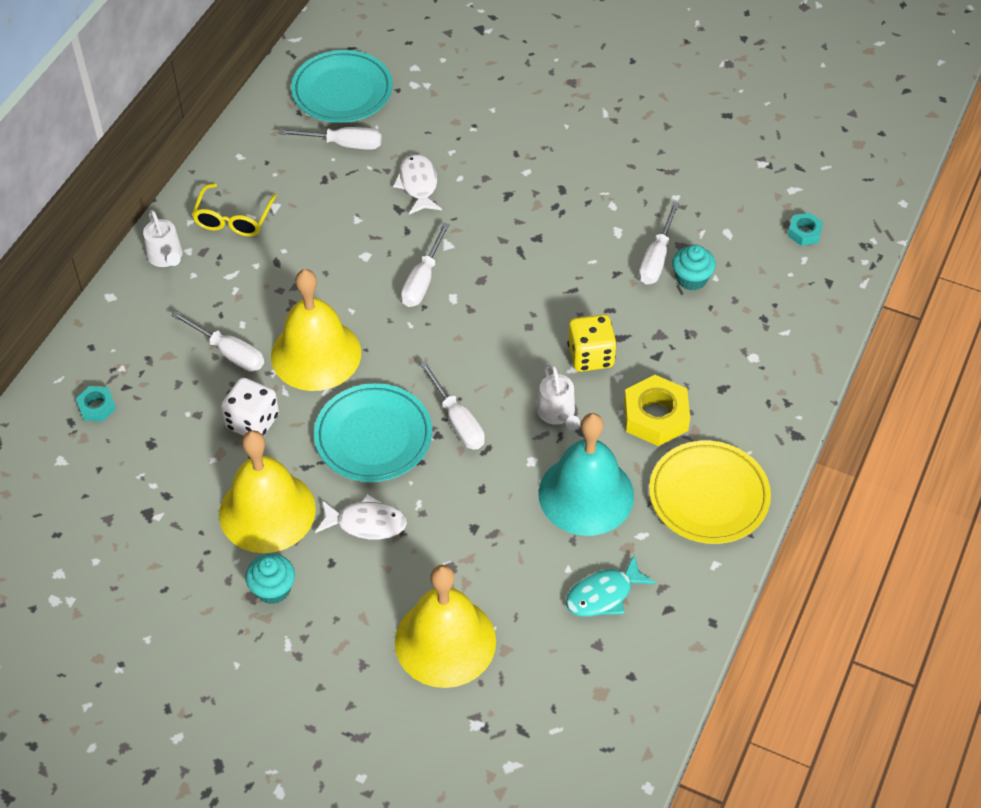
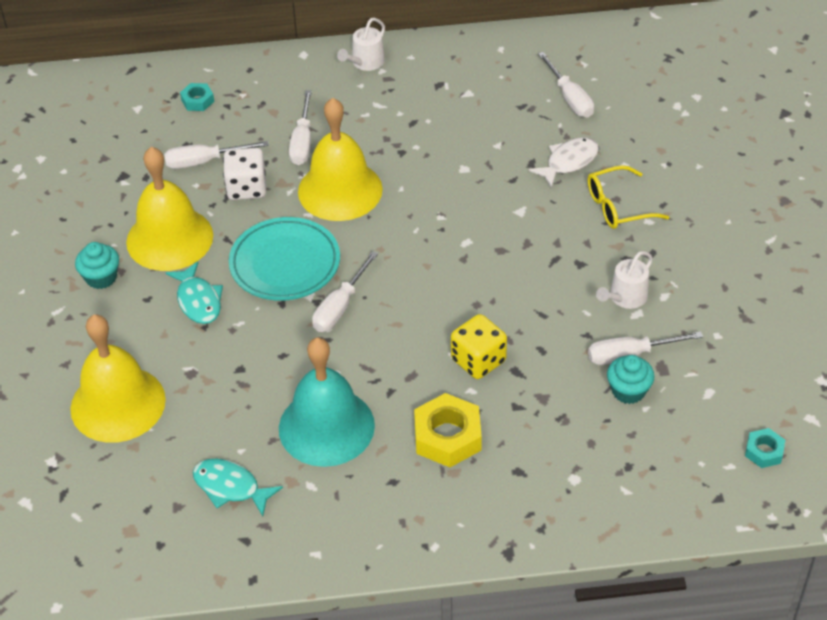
camera: 60 degrees right, 5 degrees down
yellow glasses [192,183,277,237] -> yellow glasses moved to [588,165,669,229]
turquoise plate [291,50,393,123] -> none
white fish [315,494,407,540] -> turquoise fish [166,261,223,324]
white screwdriver [401,223,450,307] -> white screwdriver moved to [164,141,269,169]
white watering can [536,363,580,430] -> white watering can moved to [596,251,653,309]
yellow plate [649,441,771,544] -> none

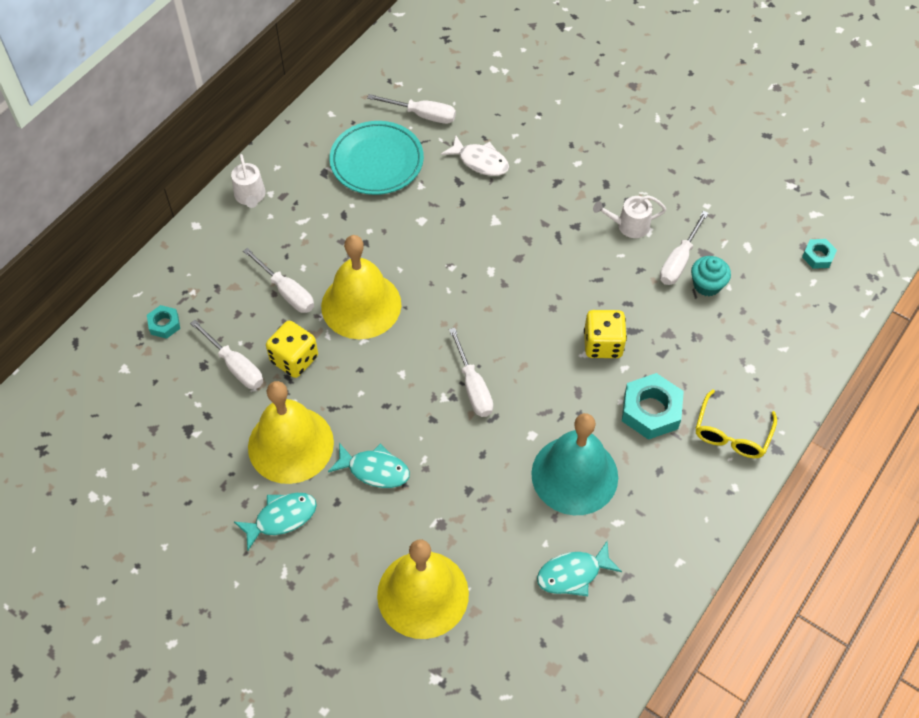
camera: 50 degrees left, 10 degrees up
turquoise cupcake [75,242,119,289] -> turquoise fish [234,493,317,551]
white screwdriver [164,141,269,169] -> white screwdriver turned 75 degrees counterclockwise [190,320,263,389]
white dice [223,148,266,200] -> yellow dice [266,321,318,378]
turquoise plate [229,217,340,301] -> turquoise plate moved to [330,121,424,195]
yellow nut [414,393,482,467] -> turquoise nut [622,373,684,440]
white fish [528,137,599,188] -> white fish turned 120 degrees clockwise [441,135,509,176]
yellow glasses [588,165,669,229] -> yellow glasses moved to [696,389,777,458]
white watering can [596,251,653,309] -> white watering can turned 90 degrees clockwise [593,195,666,238]

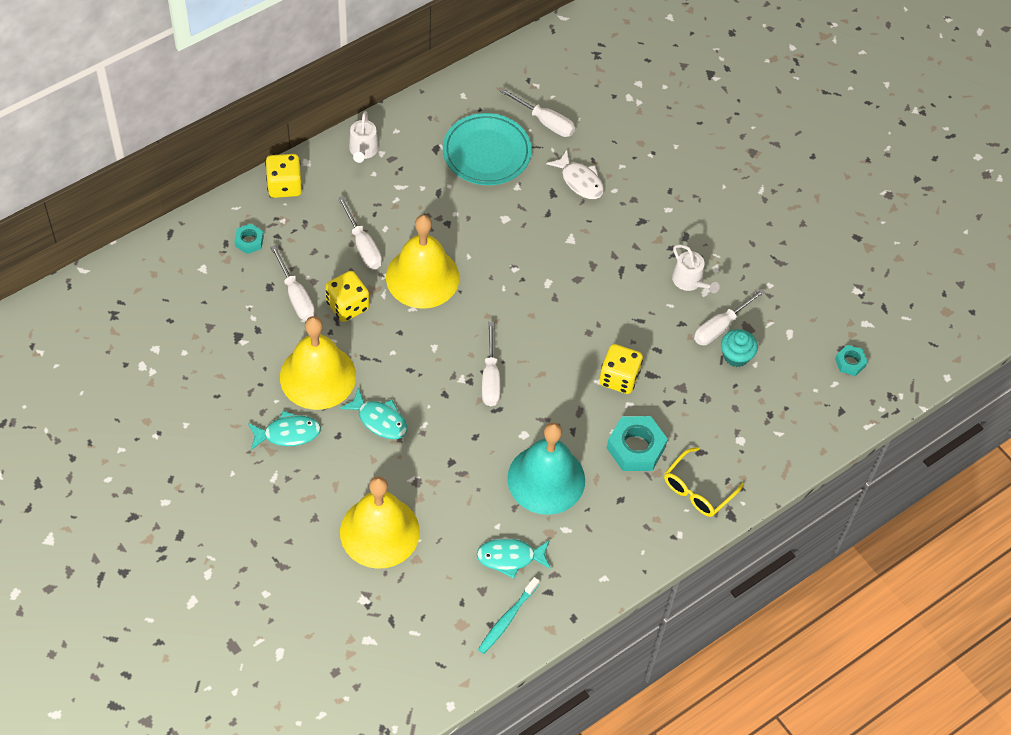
camera: 15 degrees right, 0 degrees up
white watering can [593,195,666,238] -> white watering can turned 135 degrees counterclockwise [672,244,720,293]
none -> yellow dice [265,154,302,198]
none -> turquoise toothbrush [478,577,539,654]

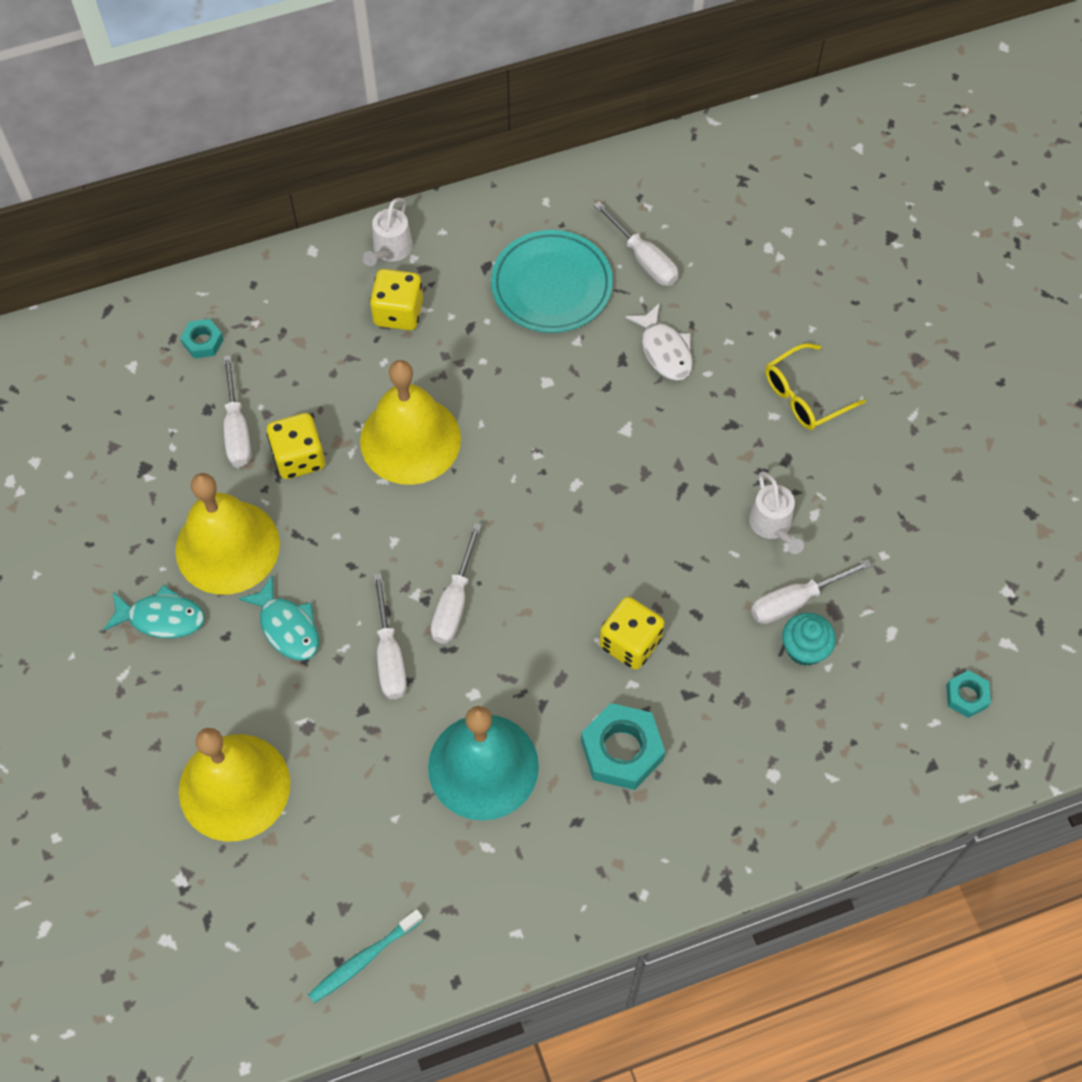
camera: 20 degrees right, 5 degrees up
yellow dice [265,154,302,198] -> yellow dice moved to [370,269,423,330]
white screwdriver [338,196,382,269] -> white screwdriver moved to [373,573,407,699]
turquoise fish [477,538,551,578] -> none
yellow glasses [664,447,744,517] -> yellow glasses moved to [765,343,866,430]

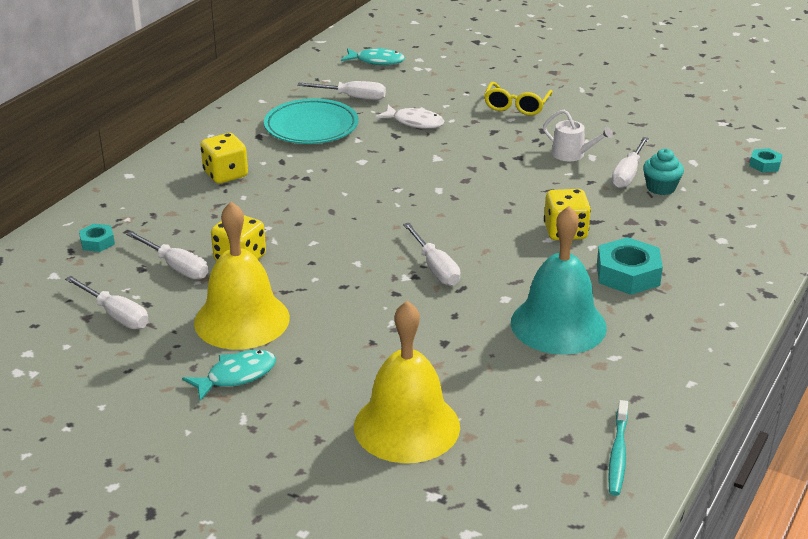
camera: 40 degrees left, 30 degrees down
turquoise fish [239,575,319,660] -> turquoise fish moved to [341,48,405,65]
yellow bell [360,360,461,485] -> none
white watering can [363,198,413,266] -> none
white screwdriver [373,573,407,699] -> white screwdriver moved to [65,276,149,329]

